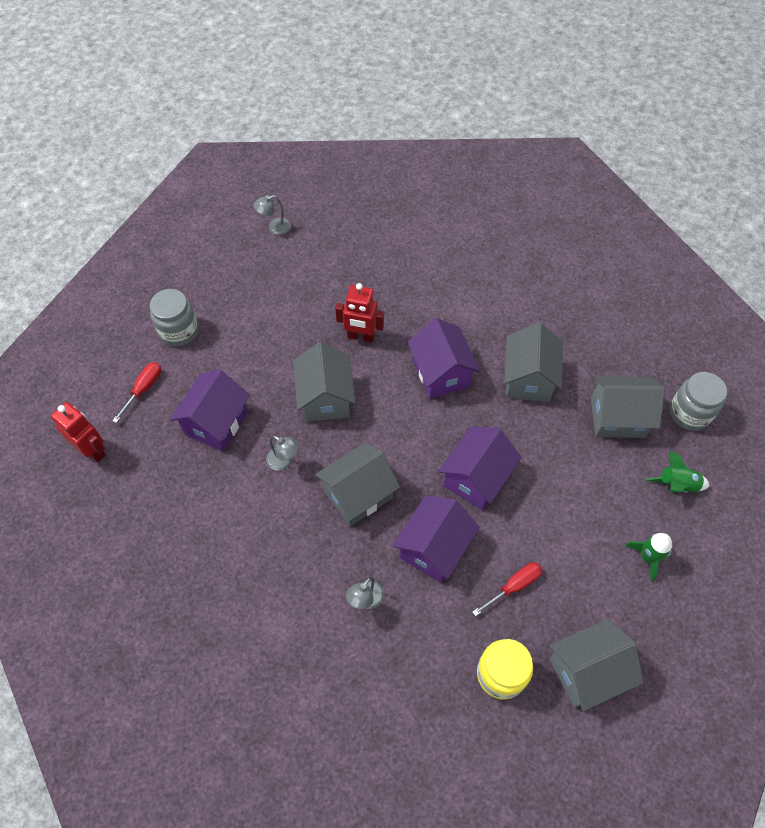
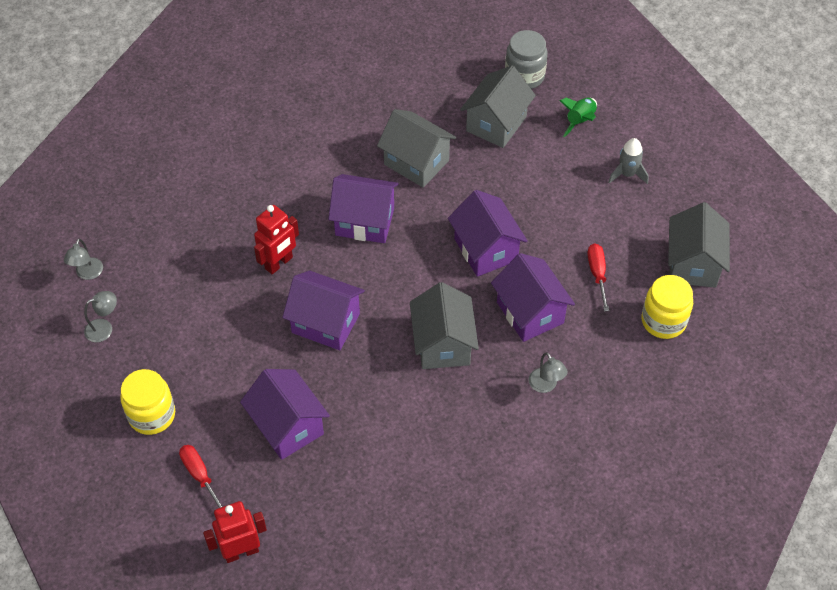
camera: 60 degrees left, 5 degrees down
grey jar [150,289,198,346] -> yellow jar [120,369,175,435]
grey lamp [266,436,299,471] -> grey lamp moved to [84,291,117,342]
grey house [293,342,355,422] -> purple house [282,270,365,350]
green rocket [625,533,672,582] -> grey rocket [608,138,649,184]

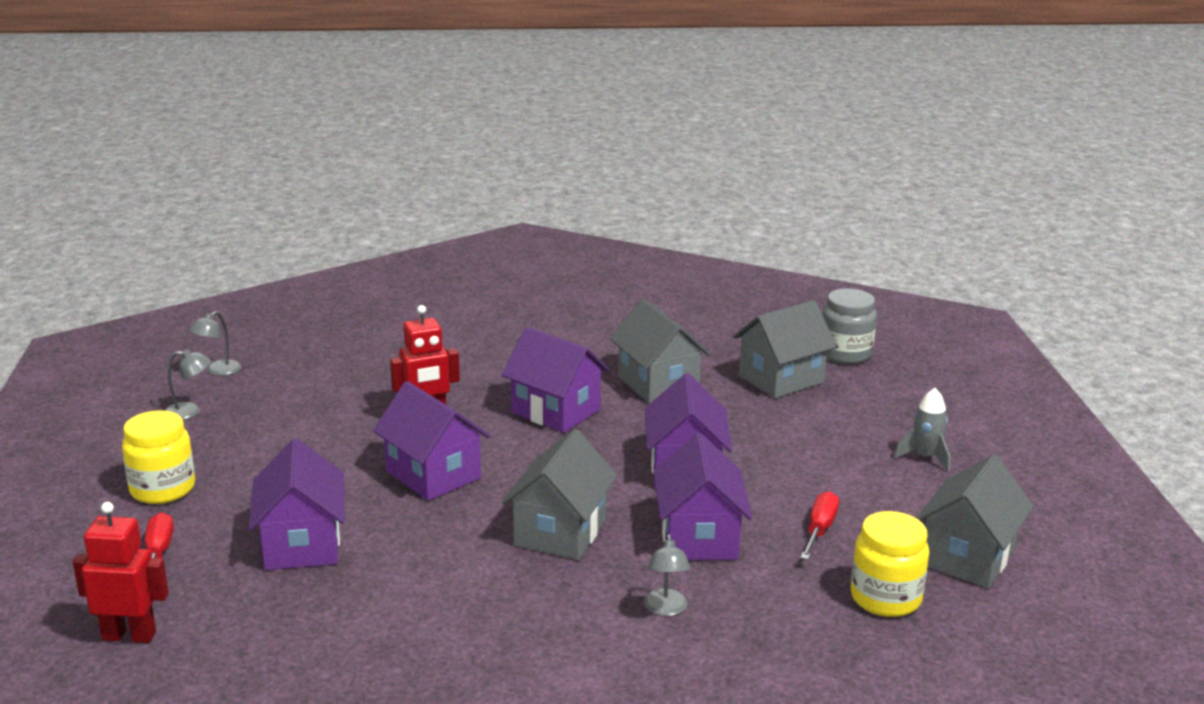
camera: 25 degrees right, 30 degrees down
green rocket [560,97,597,137] -> none

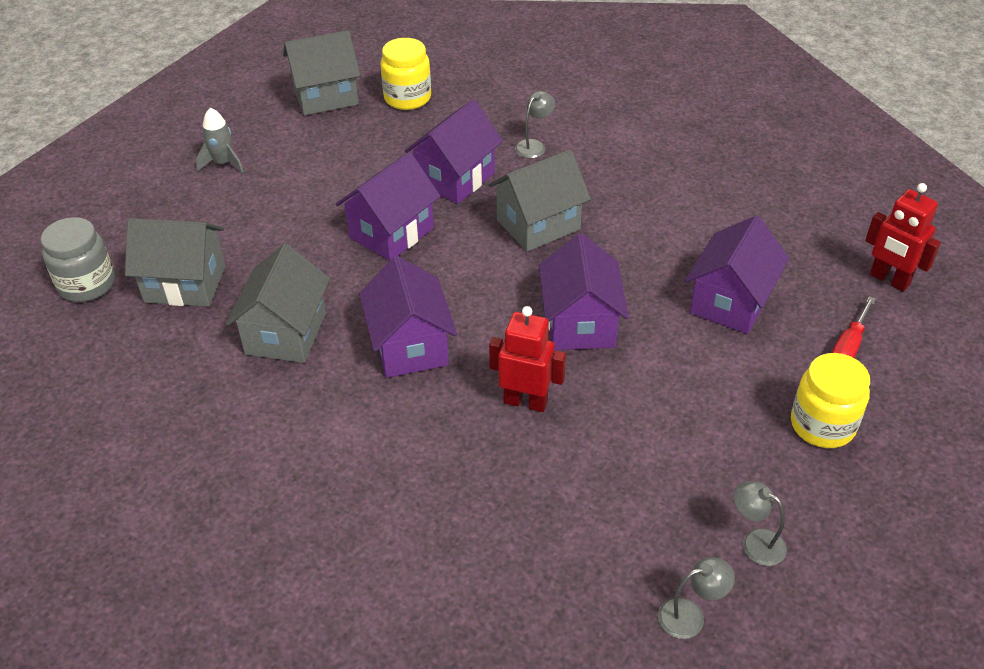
camera: 140 degrees left, 20 degrees up
red screwdriver [800,491,839,560] -> none

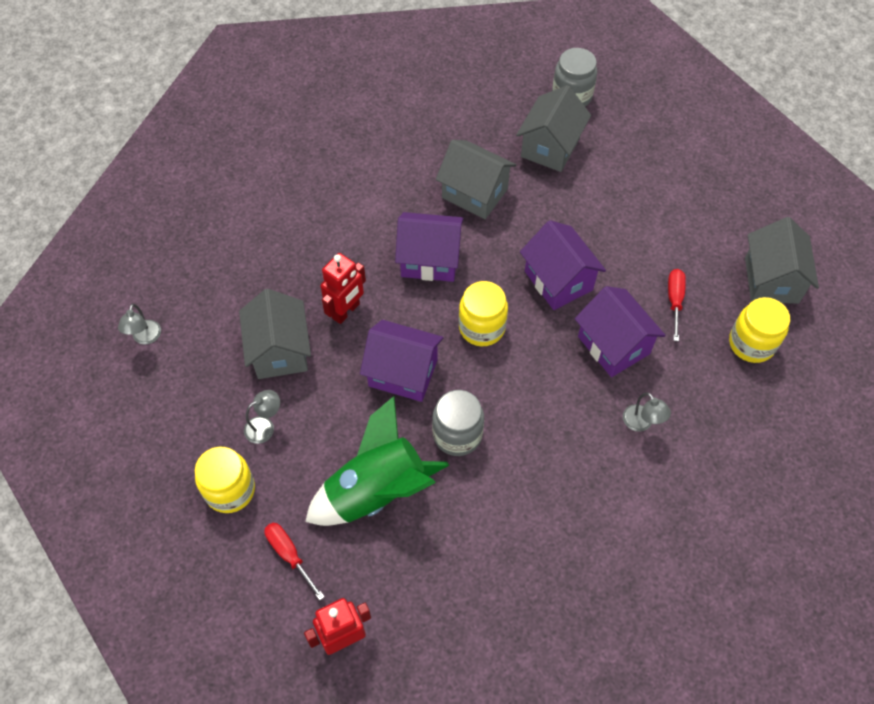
camera: 110 degrees right, 15 degrees up
grey rocket [196,108,244,174] -> none
grey house [489,149,591,252] -> grey house moved to [239,289,311,379]
purple house [685,216,789,334] -> green rocket [305,396,449,526]
grey lamp [734,481,787,566] -> grey lamp moved to [244,390,280,444]
none -> grey jar [432,390,484,456]
none -> yellow jar [459,281,508,346]
none -> red screwdriver [668,269,686,341]

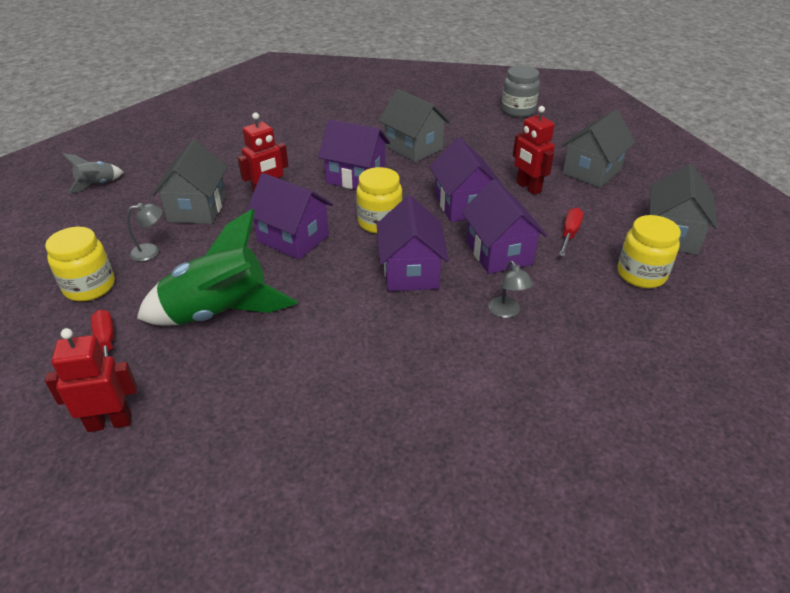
camera: 15 degrees right, 20 degrees down
grey lamp [118,304,161,345] -> grey rocket [62,153,123,193]
grey jar [432,390,484,456] -> none
grey house [516,85,591,172] -> grey house moved to [561,110,636,188]
none -> purple house [377,195,449,291]
none -> red robot [513,106,555,195]

